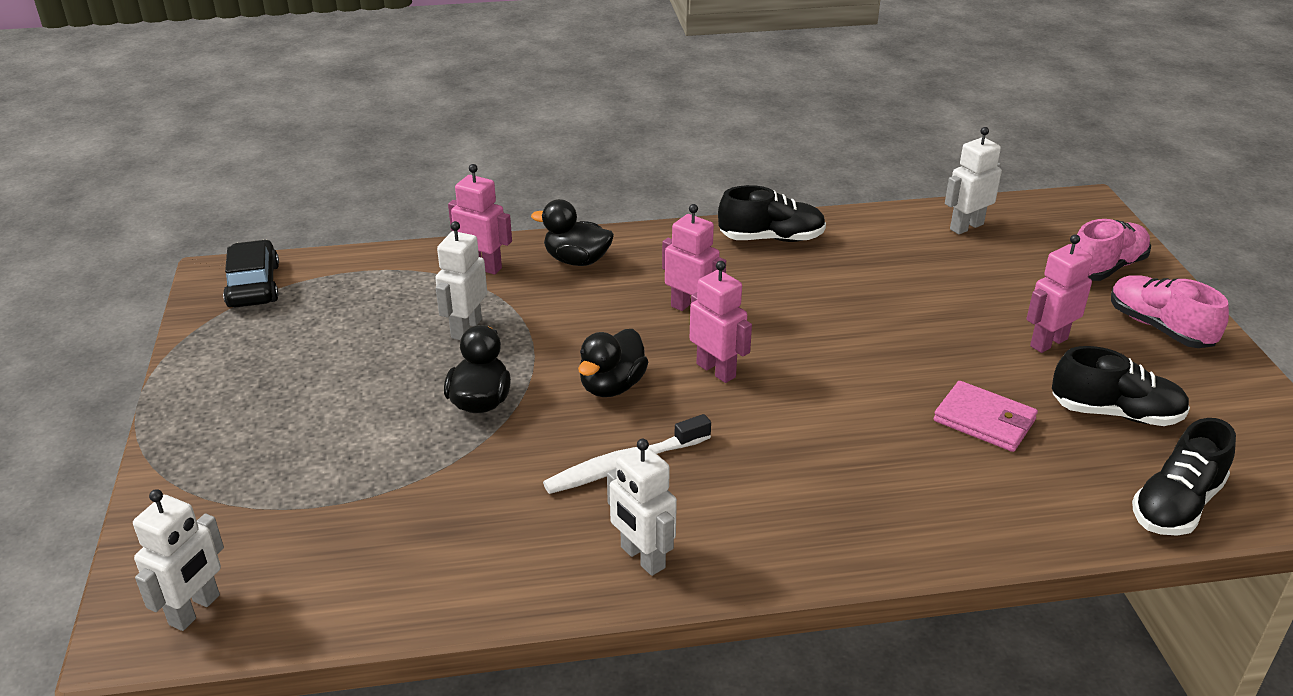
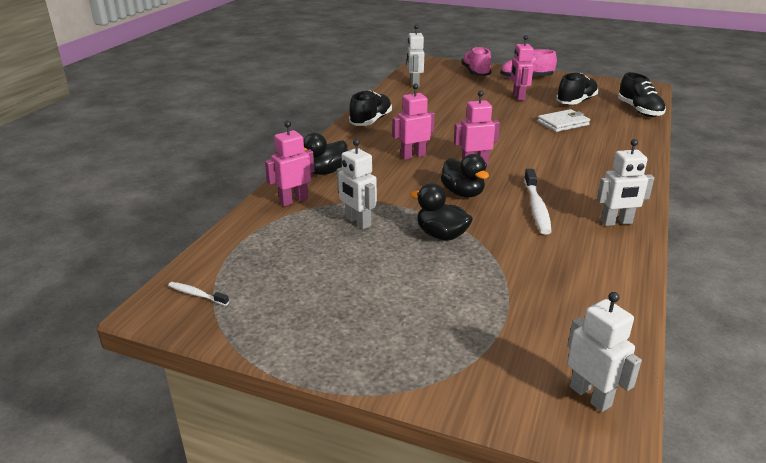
camera: 60 degrees left, 5 degrees down
black car [223,240,279,307] -> white toothbrush [168,282,229,306]
pink wallet [934,381,1038,452] -> white wallet [538,109,590,132]

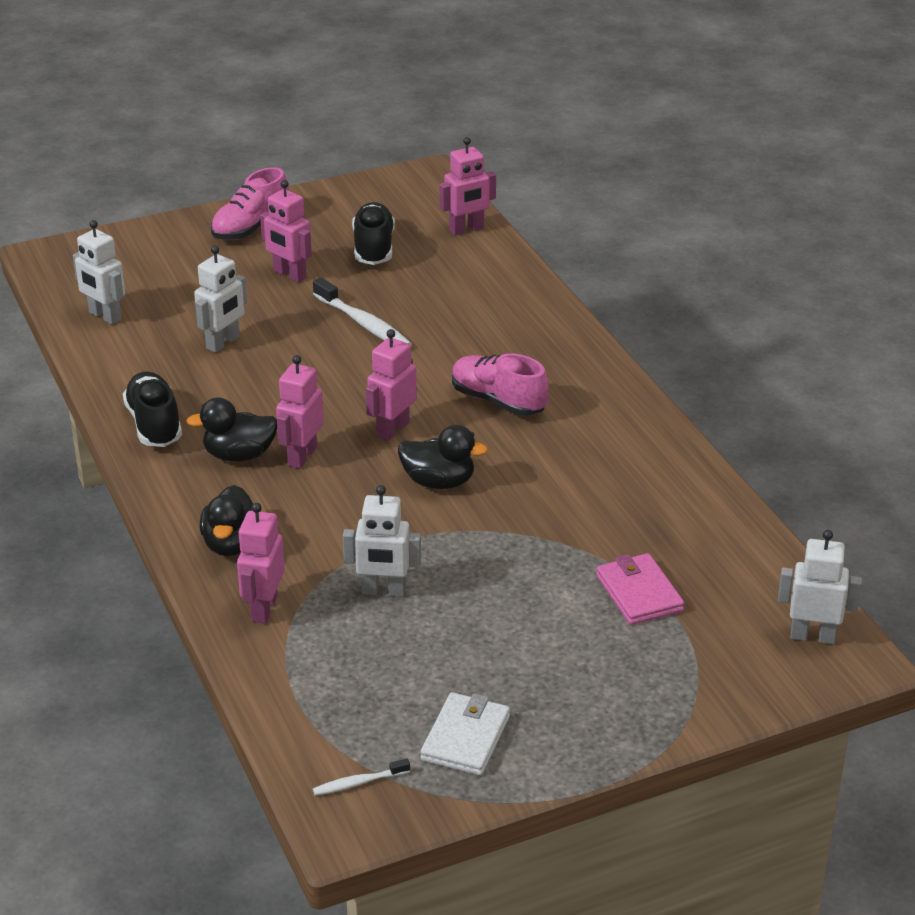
camera: 45 degrees left, 5 degrees up
black duck [410,183,473,240] -> black duck moved to [186,398,277,462]
pink shoe [461,47,492,76] -> pink shoe moved to [452,353,549,416]
white toothbrush [524,169,552,234] -> white toothbrush moved to [313,278,412,346]
white wallet [538,109,590,132] -> white wallet moved to [420,692,510,776]
white robot [597,139,654,226] -> white robot moved to [194,246,247,353]
black shoe [618,72,666,117] -> pink robot [440,137,496,236]
none -> pink wallet [596,553,684,625]

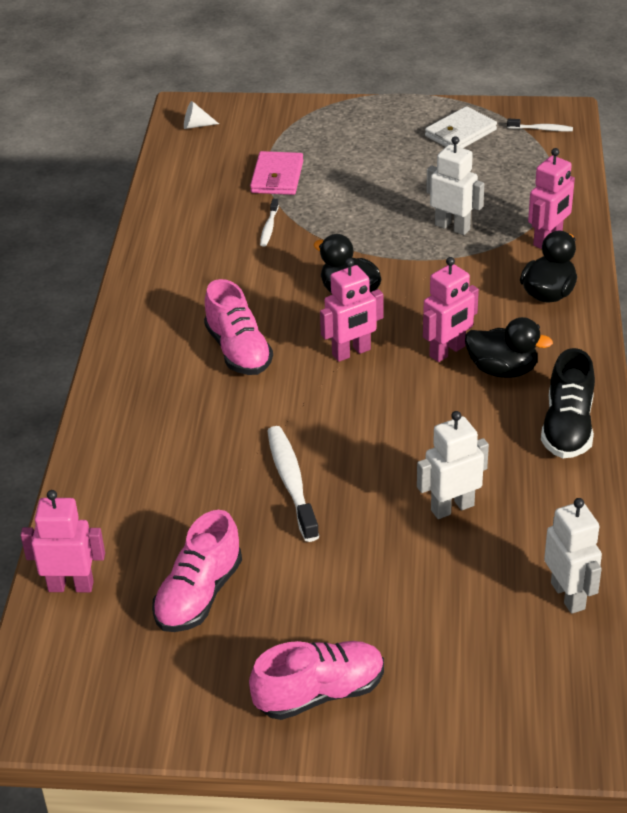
camera: 150 degrees left, 5 degrees up
pink robot [260,180,312,282] -> none
black shoe [352,202,395,265] -> pink shoe [152,510,242,632]
white robot [778,530,862,644] -> white cone [184,101,219,129]
none -> white toothbrush [260,199,279,247]

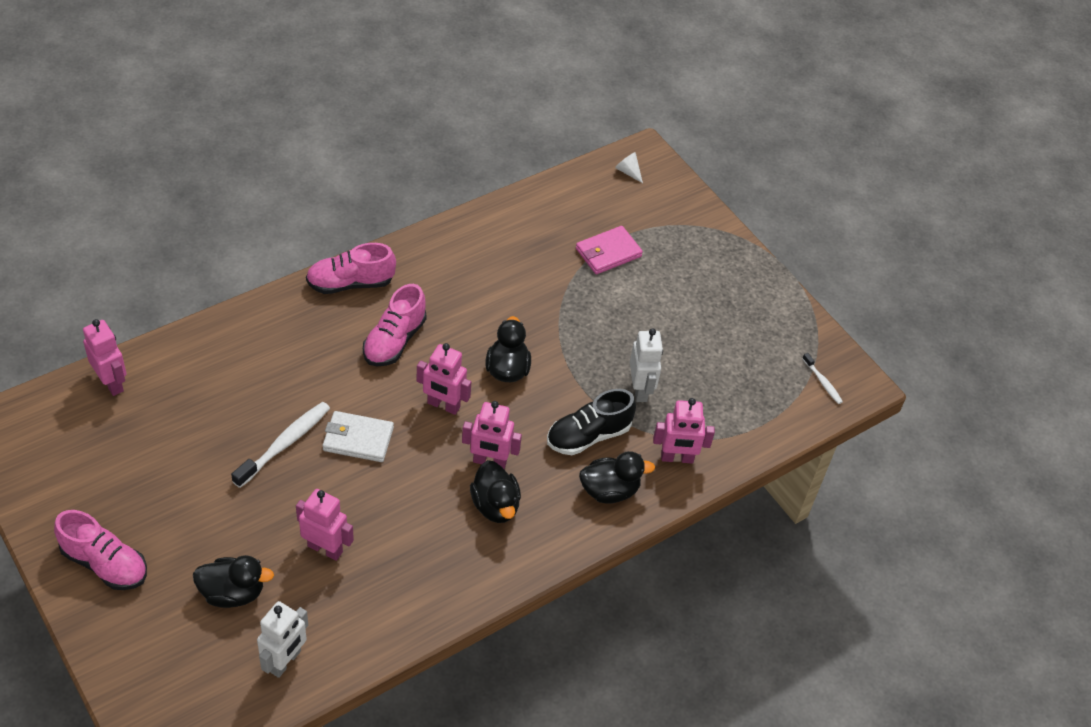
camera: 45 degrees right, 10 degrees up
pink shoe [152,510,242,632] -> pink shoe moved to [306,243,396,294]
white toothbrush [260,199,279,247] -> none
white robot [417,411,489,519] -> pink robot [296,489,354,561]
white wallet [425,106,497,148] -> white wallet moved to [322,411,394,462]
black shoe [541,348,595,458] -> black shoe moved to [547,389,636,455]
none -> black duck [193,555,274,608]

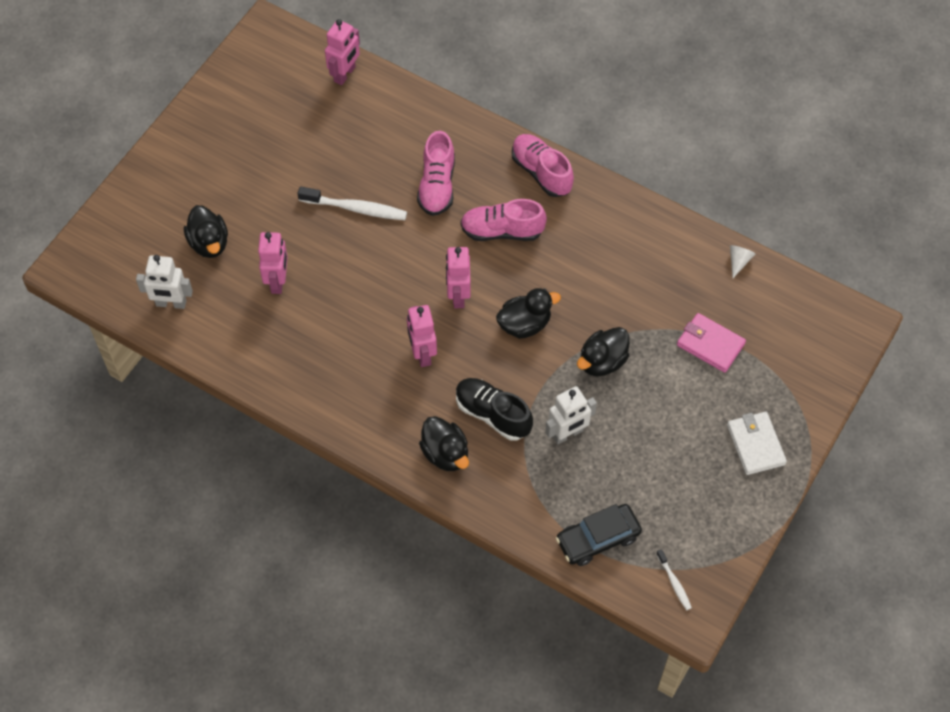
camera: 70 degrees right, 10 degrees up
pink shoe [54,510,147,590] -> pink shoe moved to [417,131,455,216]
white wallet [322,411,394,462] -> white wallet moved to [727,412,787,475]
black duck [470,460,521,523] -> black duck moved to [577,327,630,376]
white cone [615,152,643,183] -> white cone moved to [730,245,755,278]
pink robot [653,398,715,463] -> none
white toothbrush [802,353,843,404] -> white toothbrush turned 60 degrees counterclockwise [656,549,692,610]
none -> black car [556,504,642,566]

